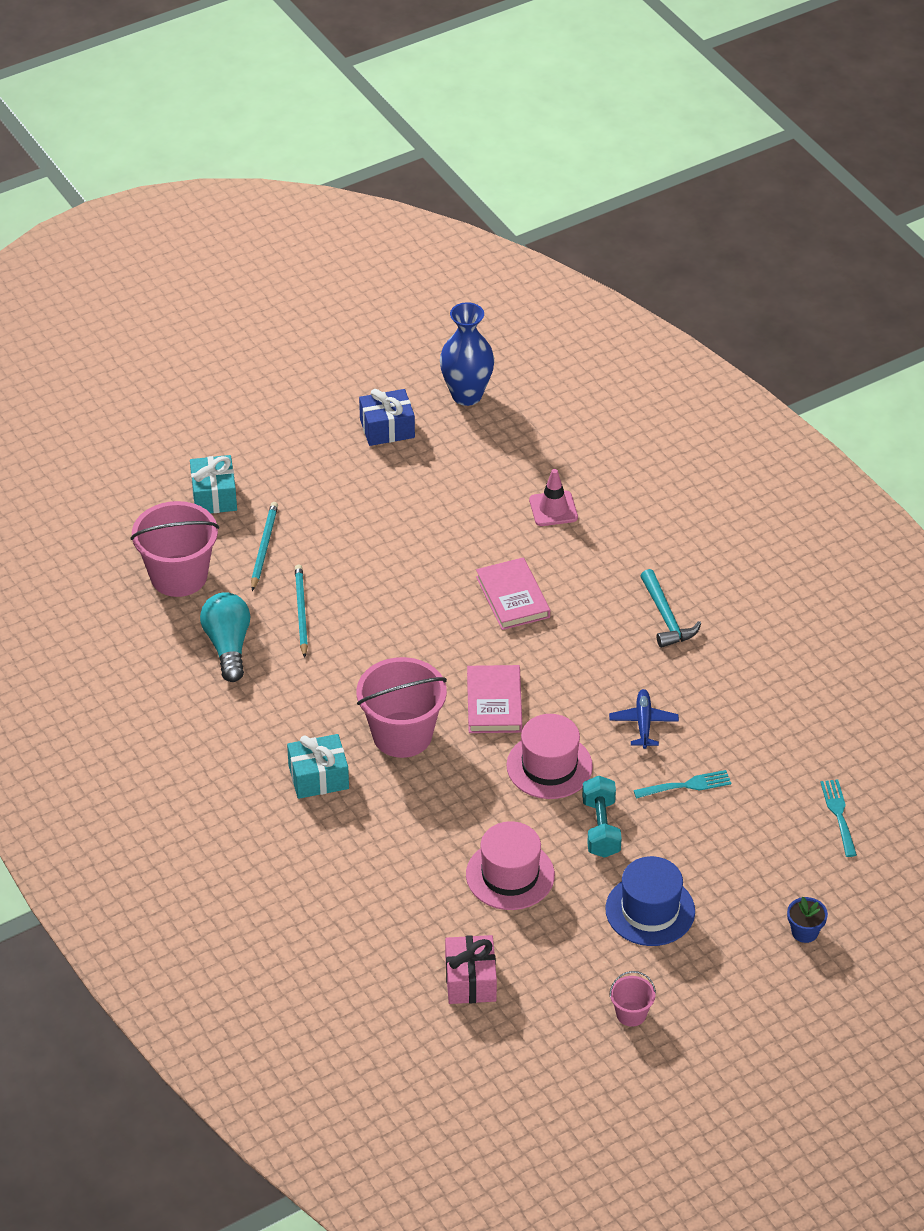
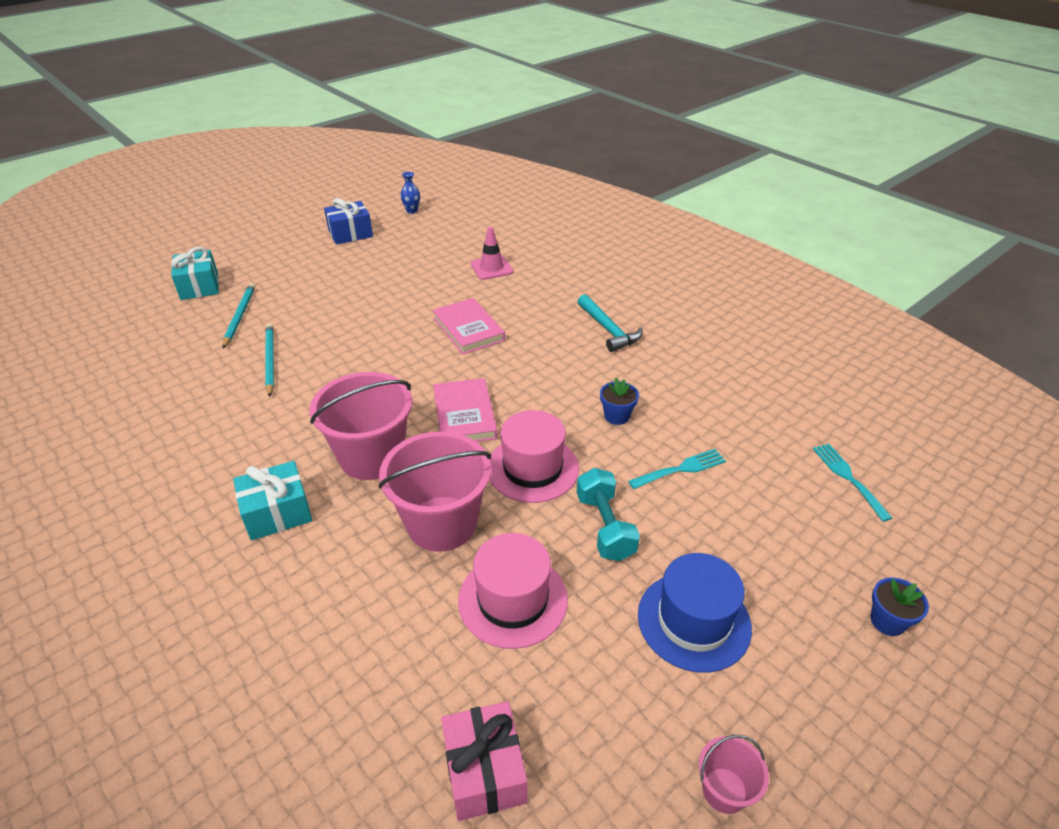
camera: 10 degrees left, 5 degrees down
pink bucket [130,501,219,597] -> pink bucket moved to [378,431,491,552]
turquoise light bulb [200,592,250,682] -> none
blue vase [440,302,494,406] -> blue vase [401,172,420,214], size x0.47
blue plane [609,689,679,749] -> blue flower pot [600,378,639,425]

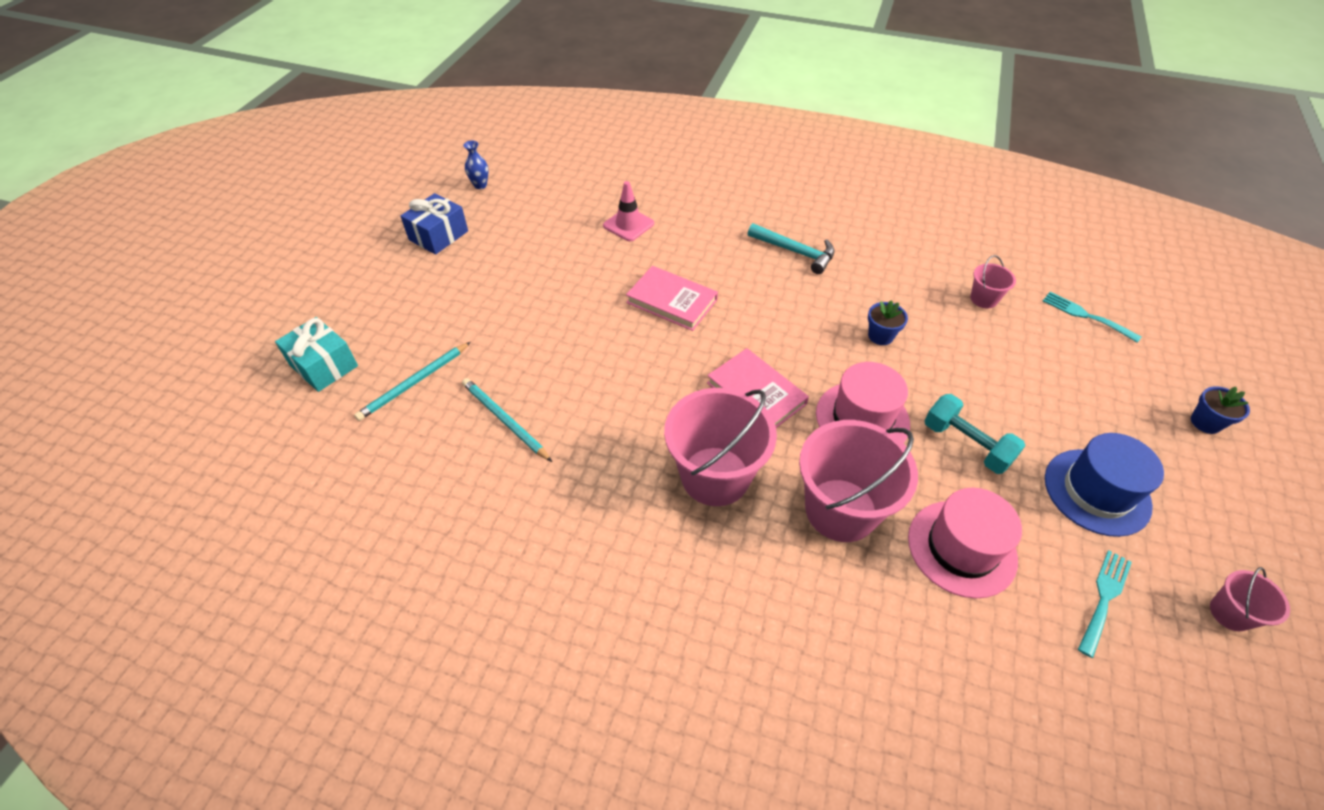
camera: 30 degrees left, 10 degrees up
turquoise pencil [223,283,255,348] -> turquoise pencil turned 105 degrees counterclockwise [354,342,471,421]
turquoise gift [233,461,312,541] -> none
pink gift [441,701,528,821] -> none
turquoise fork [628,449,726,489] -> turquoise fork moved to [1078,550,1132,658]
none -> pink bucket [970,255,1016,308]

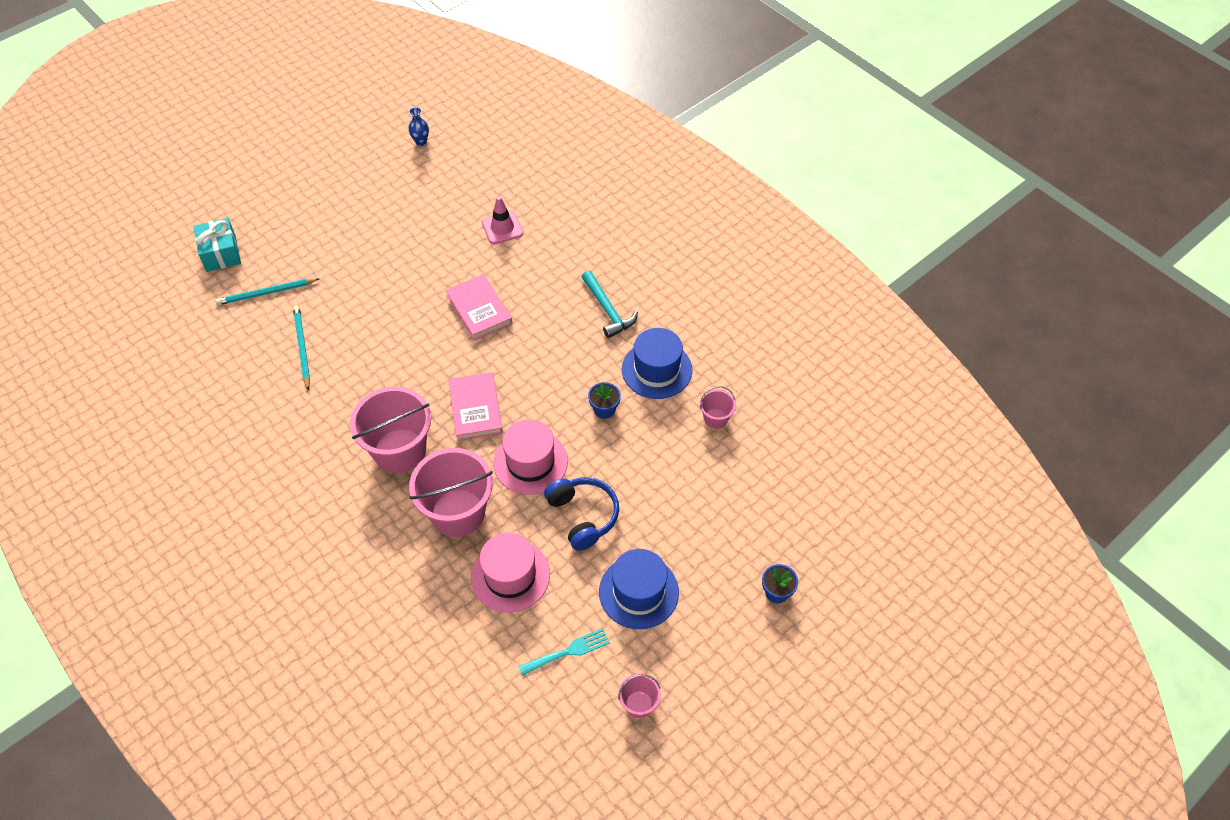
camera: 30 degrees right, 5 degrees up
blue gift [400,193,468,255] -> none
turquoise dumbbell [924,394,1025,474] -> blue headphones [544,477,619,551]
turquoise fork [1043,292,1141,343] -> none
none -> blue hat [622,328,692,399]

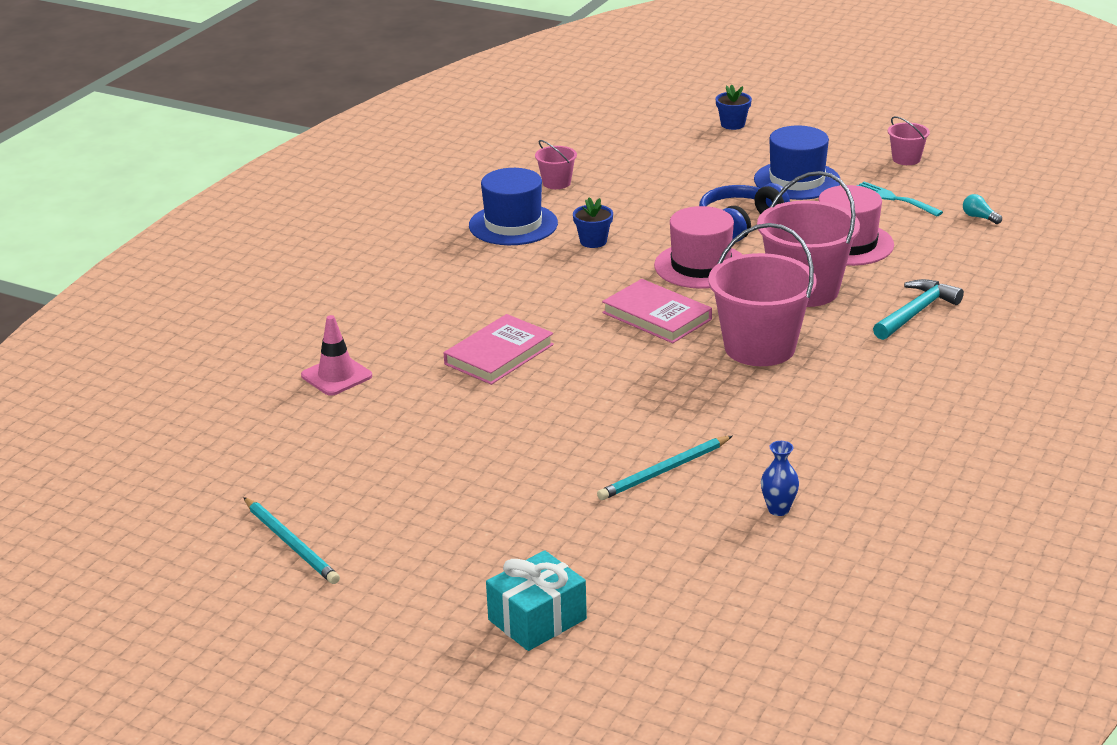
camera: 110 degrees left, 25 degrees down
turquoise pencil [215,278,319,305] -> turquoise pencil moved to [243,497,340,584]
blue vase [408,107,429,146] -> blue vase moved to [761,441,799,516]
pink book [448,372,503,441] -> pink book turned 75 degrees clockwise [602,279,712,343]
turquoise hammer [582,271,638,338] -> turquoise hammer moved to [873,279,964,340]
none -> turquoise light bulb [963,194,1002,224]

